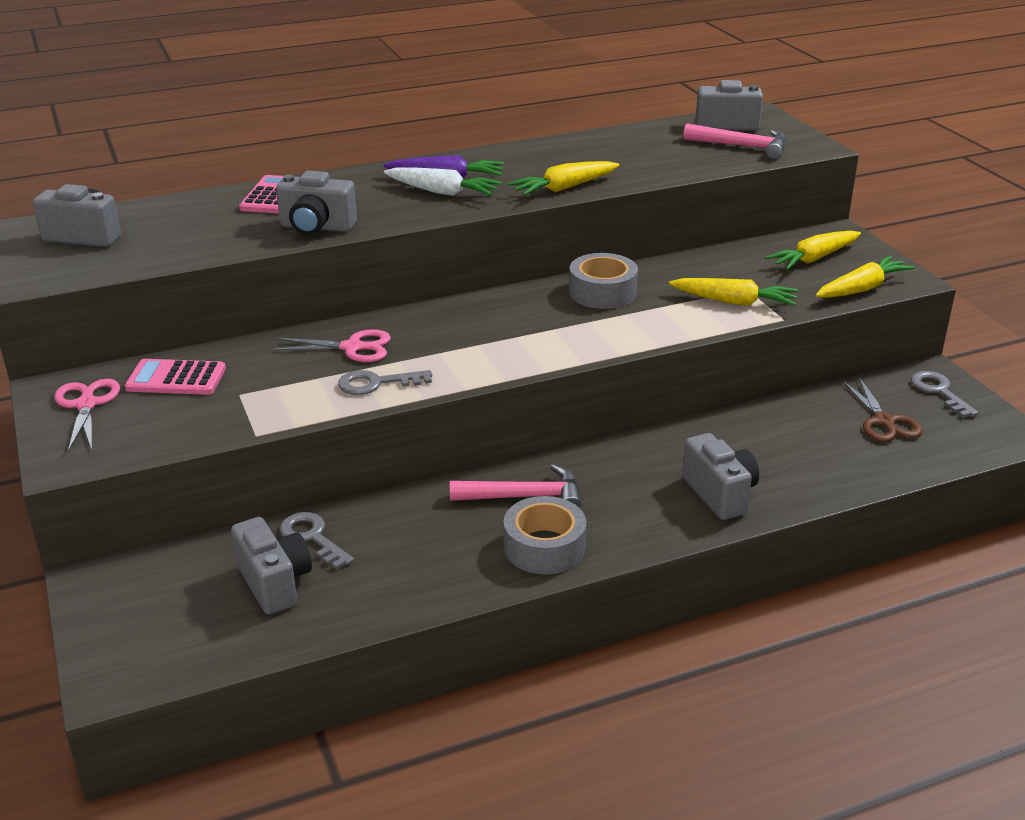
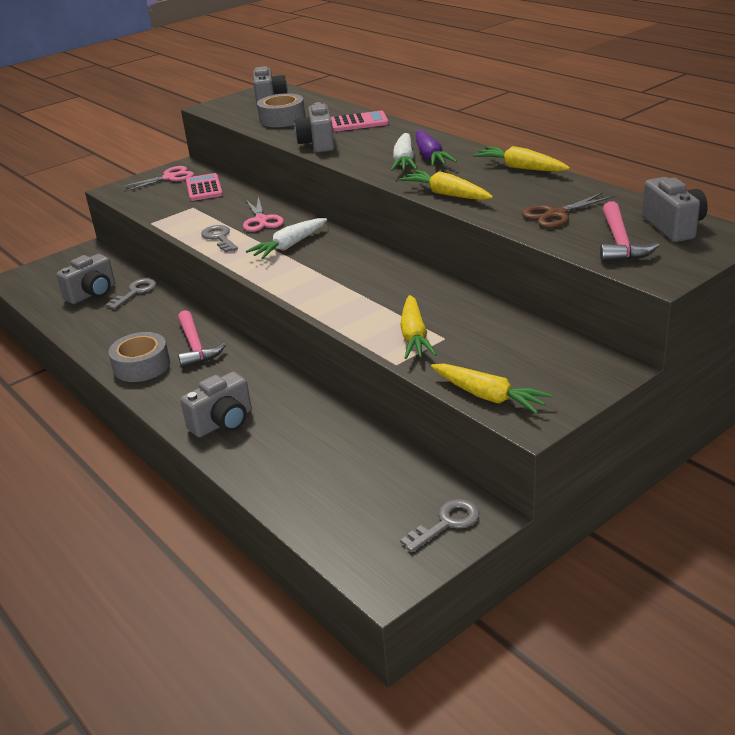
camera: 75 degrees right, 0 degrees up
grey tape [569,253,638,309] -> grey tape moved to [257,93,305,127]
yellow carrot [765,231,861,270] -> yellow carrot moved to [473,146,570,172]
brown scissors [841,377,923,442] -> brown scissors moved to [522,192,614,228]
none -> white carrot [246,218,327,259]

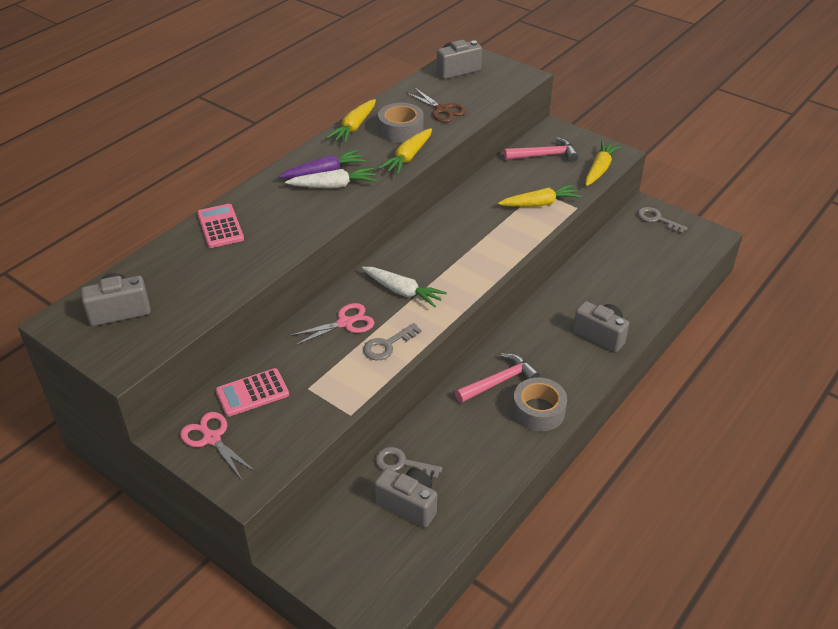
camera: 105 degrees left, 10 degrees up
grey tape [257,93,305,127] -> grey tape moved to [378,103,424,143]
grey camera [294,102,334,153] -> none
pink hammer [600,201,660,262] -> pink hammer moved to [504,137,579,162]

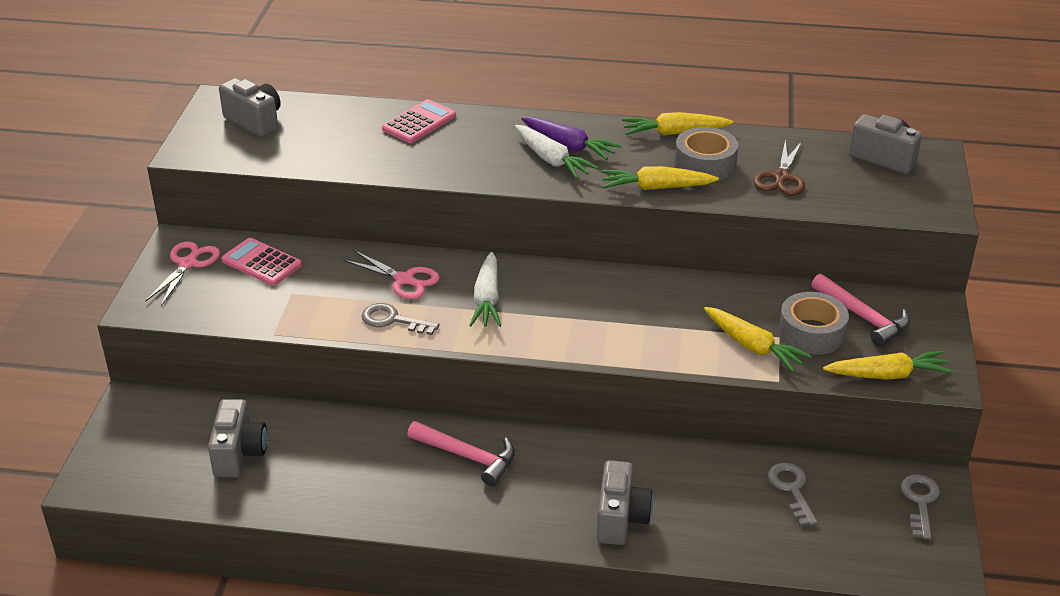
camera: 60 degrees right, 5 degrees down
grey key [375,447,442,479] -> grey key moved to [768,462,817,526]
grey tape [512,377,567,432] -> grey tape moved to [779,292,849,355]

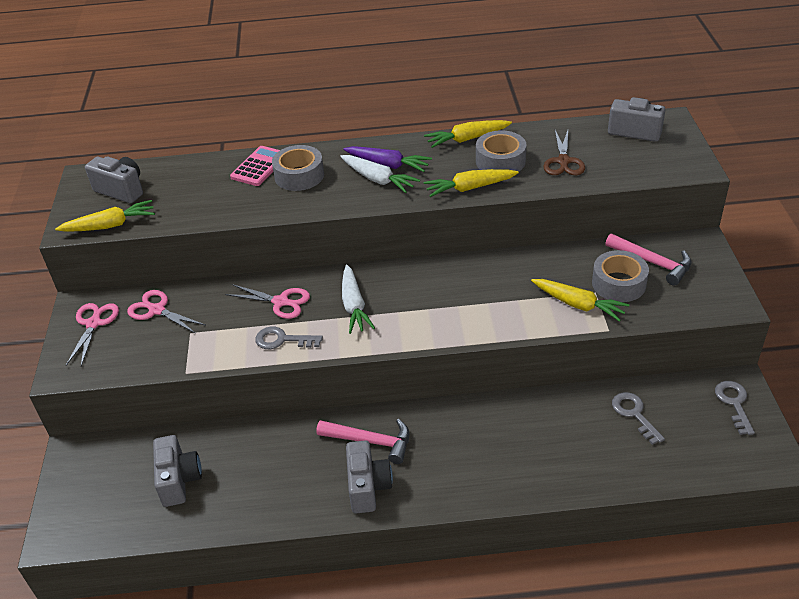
camera: 10 degrees left, 5 degrees up
pink calculator [221,238,302,286] -> pink scissors [127,290,205,334]
grey camera [597,460,653,545] -> grey camera moved to [346,440,393,513]
yellow carrot [823,351,953,380] -> yellow carrot moved to [55,200,155,232]
none -> grey tape [272,145,324,191]

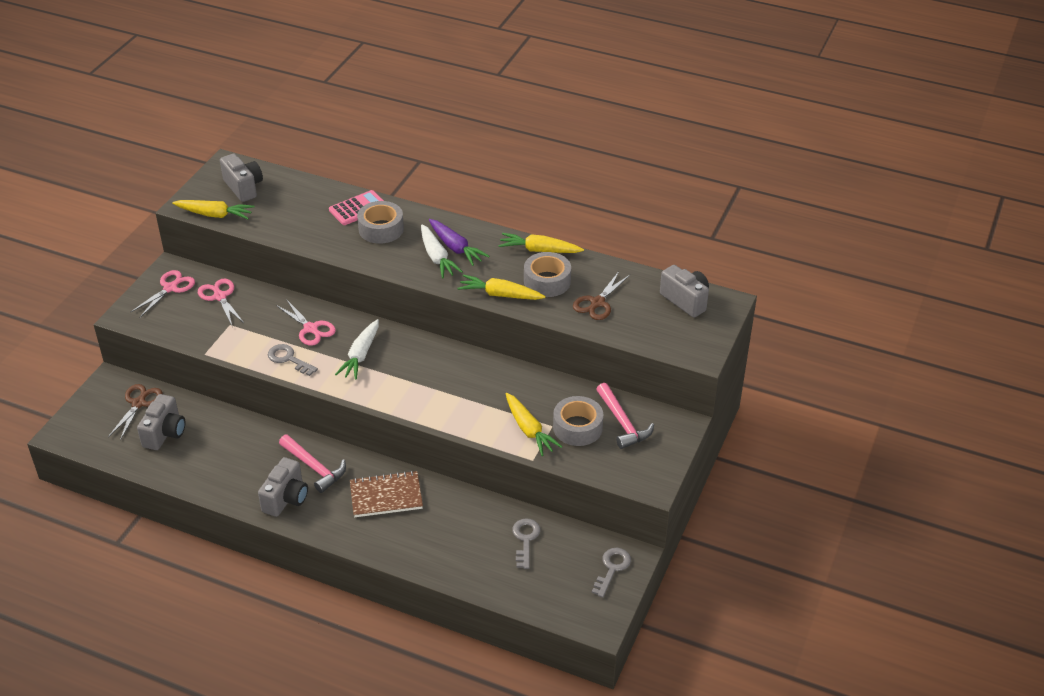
camera: 25 degrees right, 0 degrees up
none -> brown scissors [108,384,163,440]
none -> brown notebook [350,471,423,517]

